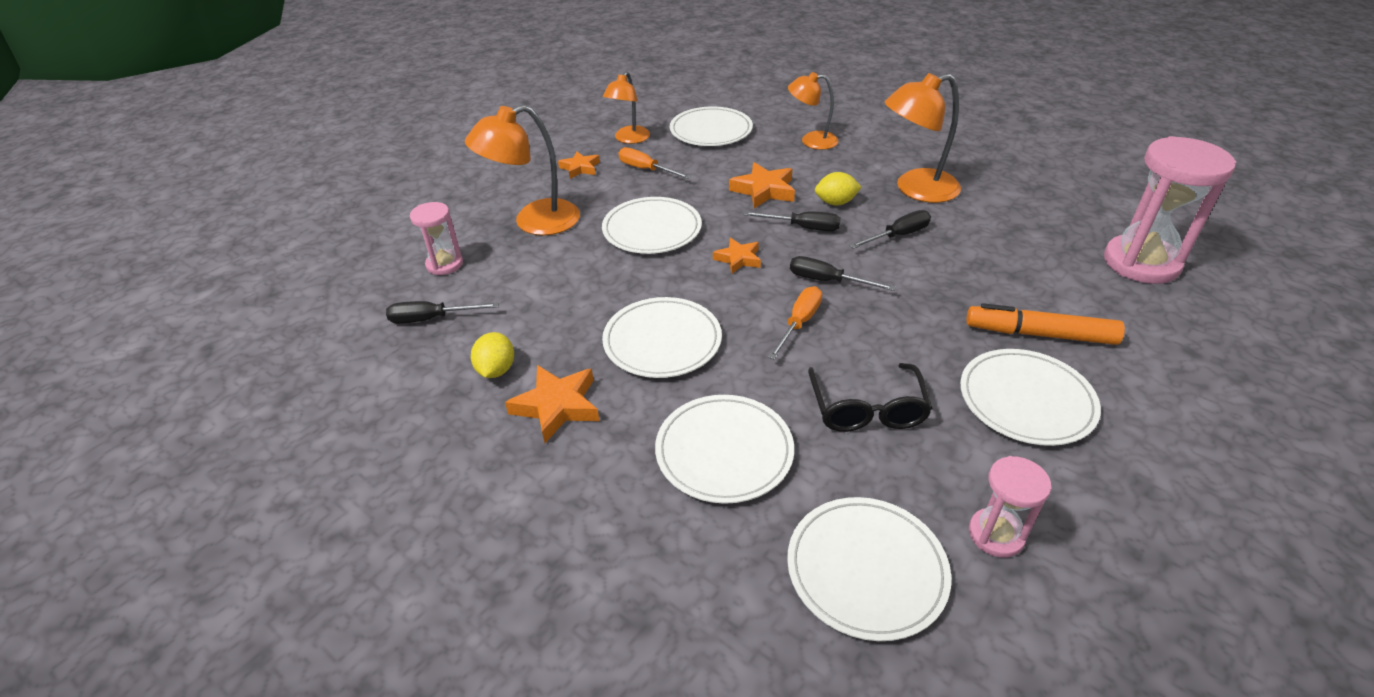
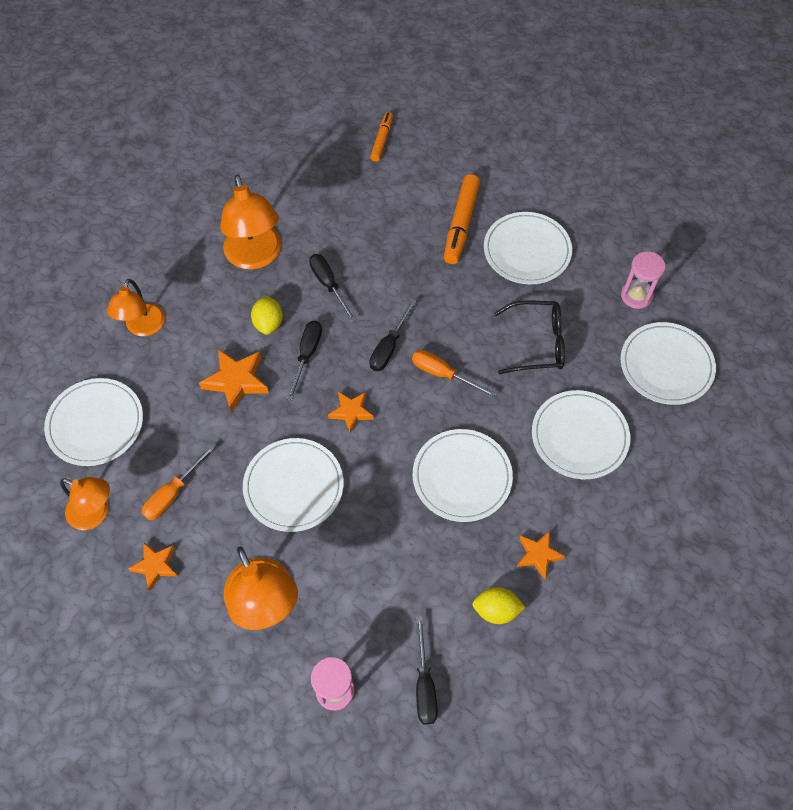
camera: 90 degrees left, 20 degrees up
orange star [505,365,599,443] -> orange star [517,531,565,580], size x0.65
pink hourglass [1104,136,1236,284] -> orange marker [370,112,393,162]

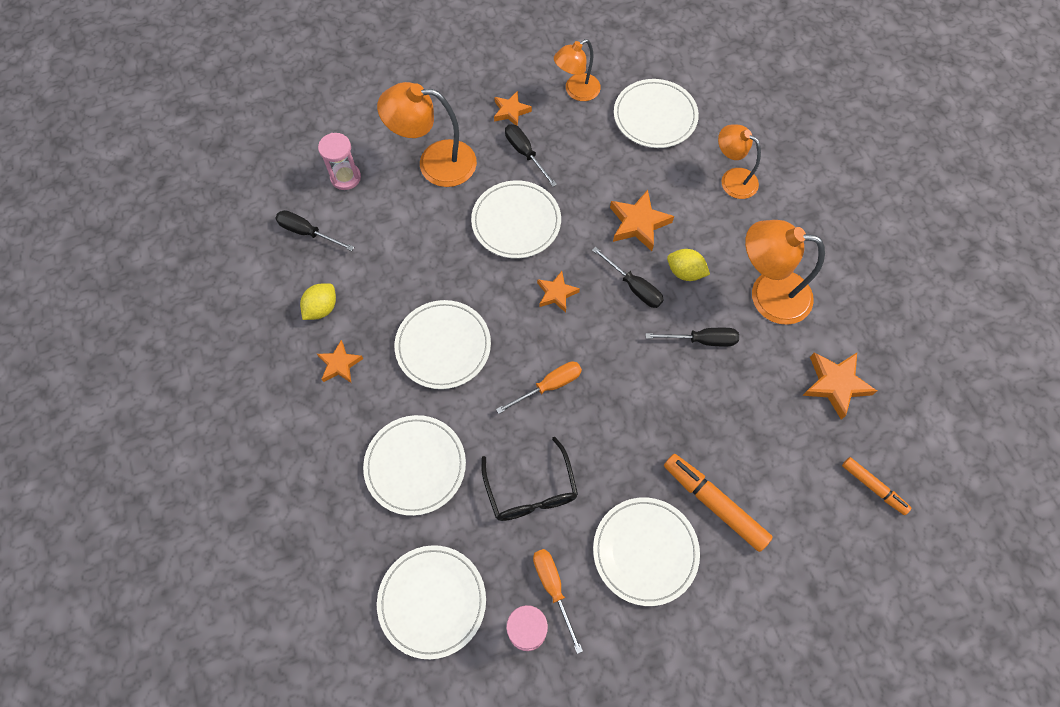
camera: 120 degrees right, 5 degrees up
orange screwdriver [142,445,215,520] -> orange screwdriver moved to [533,549,583,654]
black screwdriver [369,299,416,371] -> black screwdriver moved to [505,124,557,187]
black glasses [494,301,565,374] -> black glasses turned 45 degrees counterclockwise [481,437,578,521]
none -> orange star [802,352,877,420]

